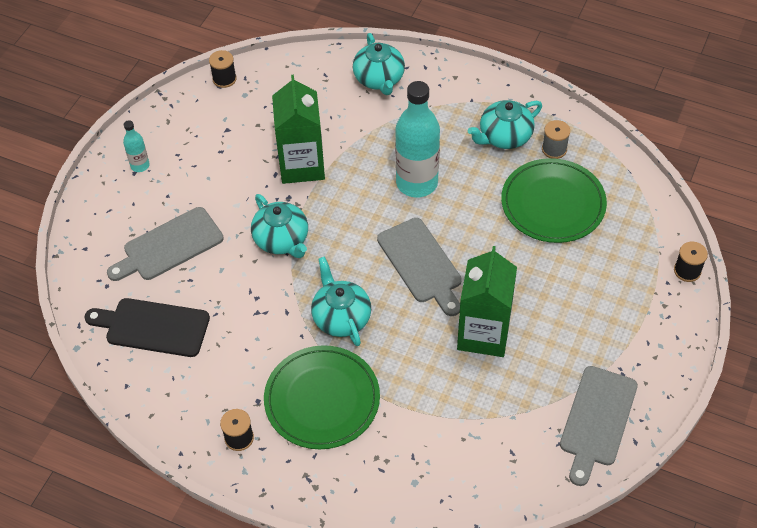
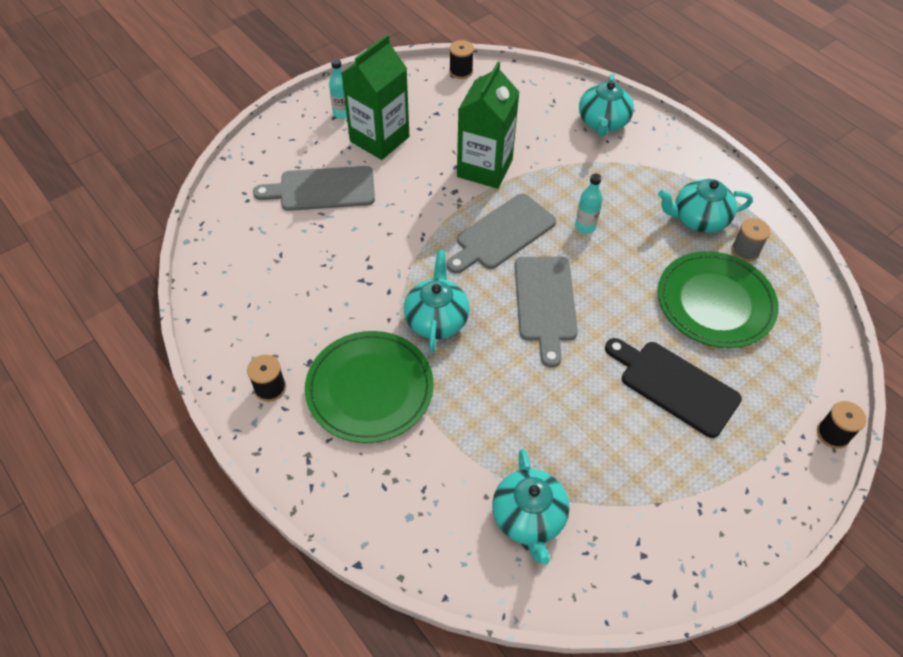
camera: 25 degrees right, 0 degrees up
black cutting board [84,298,210,357] -> black cutting board moved to [605,338,742,438]
turquoise teapot [251,194,308,258] -> turquoise teapot moved to [492,449,570,565]
turquoise bottle [395,81,440,197] -> turquoise bottle [575,173,603,234], size x0.47
green carton [457,246,517,357] -> green carton moved to [342,35,410,160]
grey cutting board [560,366,638,486] -> grey cutting board moved to [447,194,556,274]

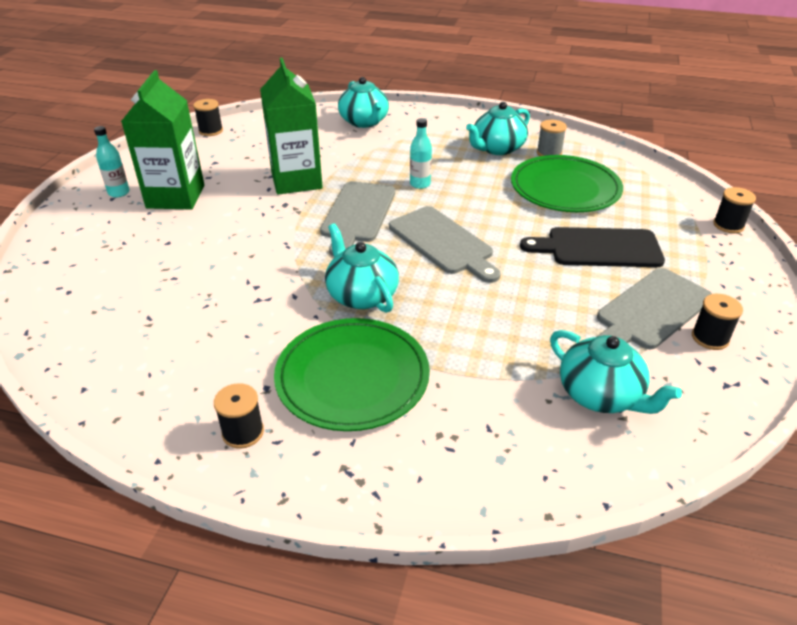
camera: 35 degrees left, 15 degrees down
grey cutting board [253,166,375,211] -> grey cutting board moved to [597,268,712,349]
none -> black spool [692,294,743,350]

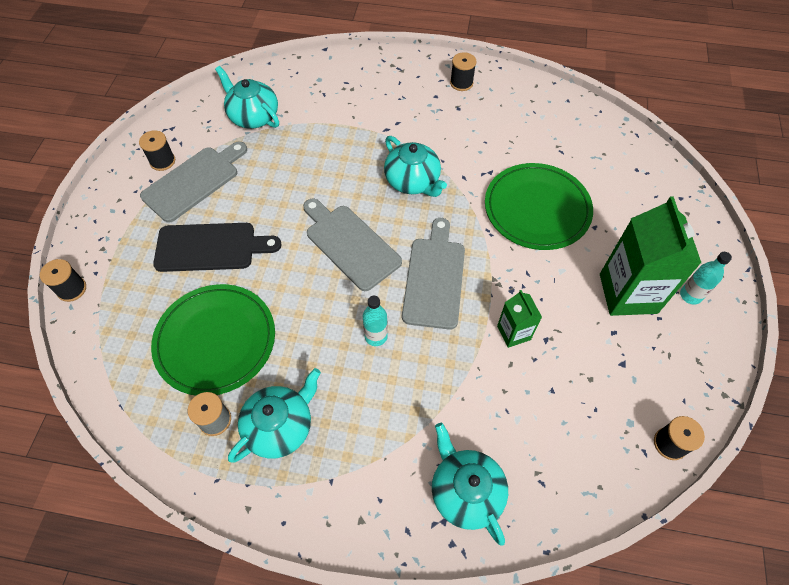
camera: 175 degrees right, 20 degrees up
green carton [260,58,323,195] -> green carton [497,290,542,348], size x0.51
green plate [274,318,430,431] -> green plate moved to [485,163,593,250]

